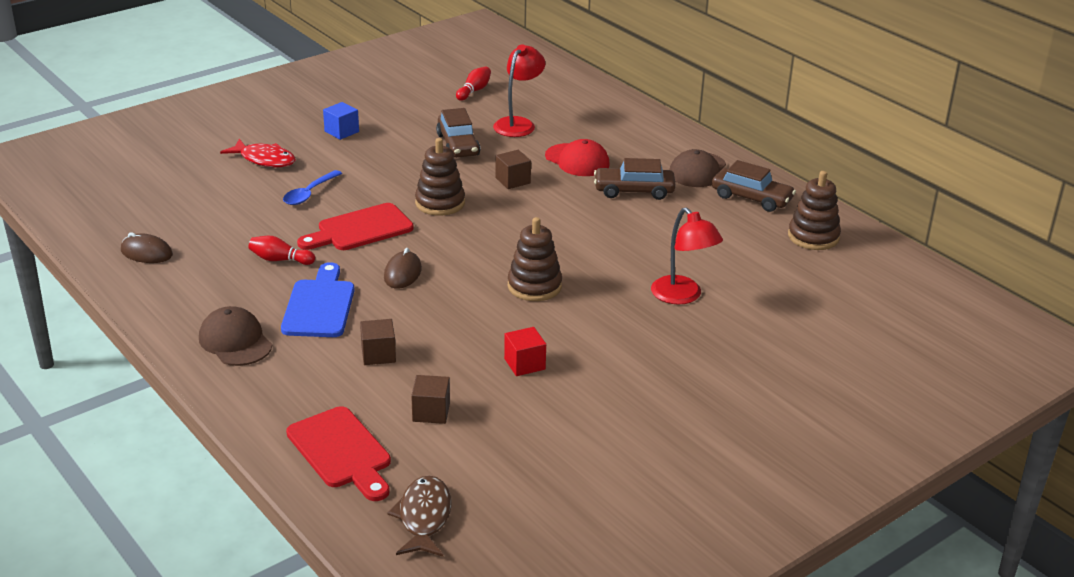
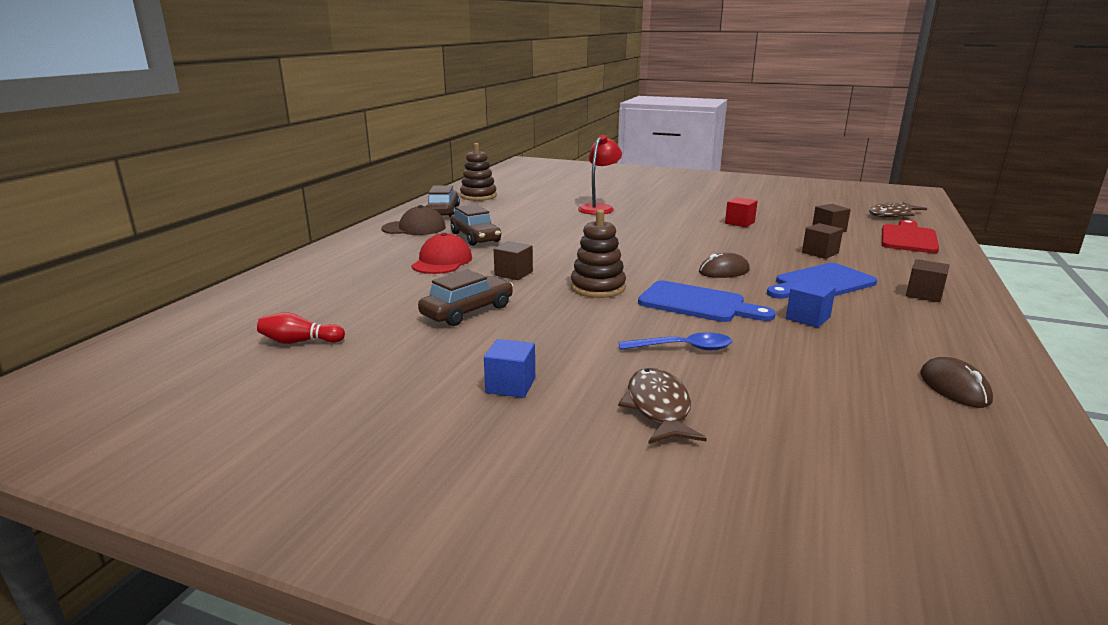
camera: 120 degrees left, 10 degrees down
brown cap [199,306,272,366] -> brown cube [906,259,950,302]
red fish [220,139,296,167] -> brown fish [618,368,707,444]
red bowling pin [249,236,315,265] -> blue cube [786,279,836,328]
red cutting board [297,203,414,250] -> blue cutting board [638,280,776,322]
red lamp [493,44,545,137] -> none
brown stacking toy [508,217,562,301] -> none

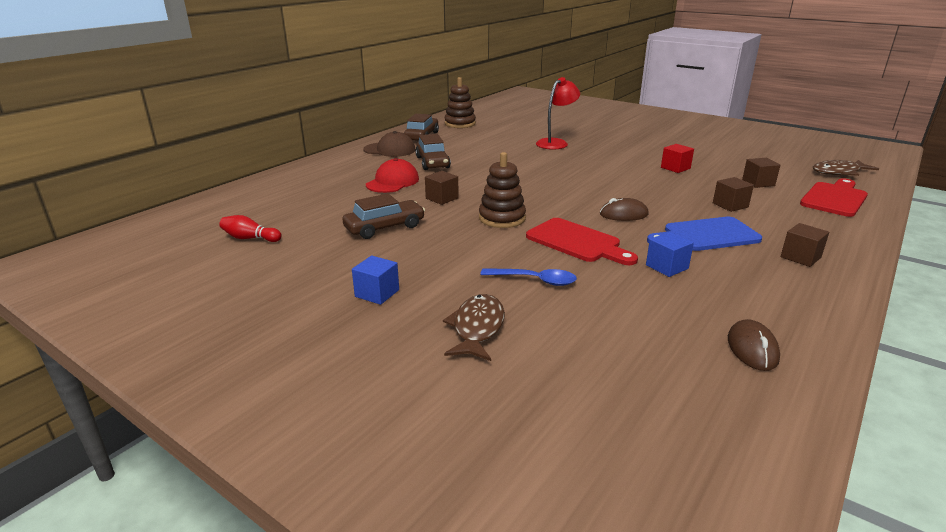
camera: 15 degrees right, 5 degrees up
blue cutting board [638,280,776,322] -> red cutting board [526,218,638,265]

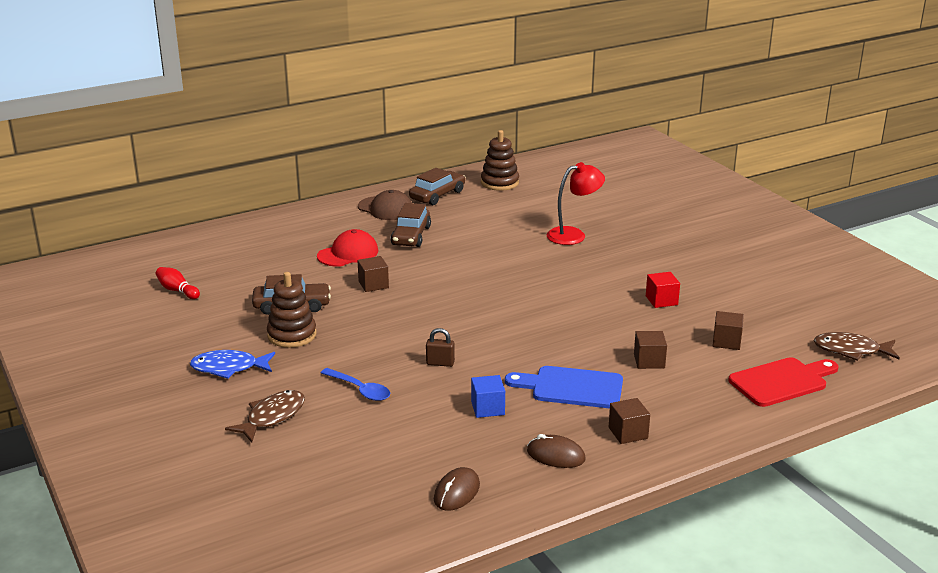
camera: 25 degrees right, 0 degrees up
blue cube [352,255,399,305] -> blue fish [190,350,275,379]
brown stacking toy [479,152,526,228] -> brown stacking toy moved to [267,272,316,348]
red cutting board [526,218,638,265] -> brown padlock [426,328,455,367]
brown mouse [600,198,649,221] -> brown mouse moved to [527,434,586,468]

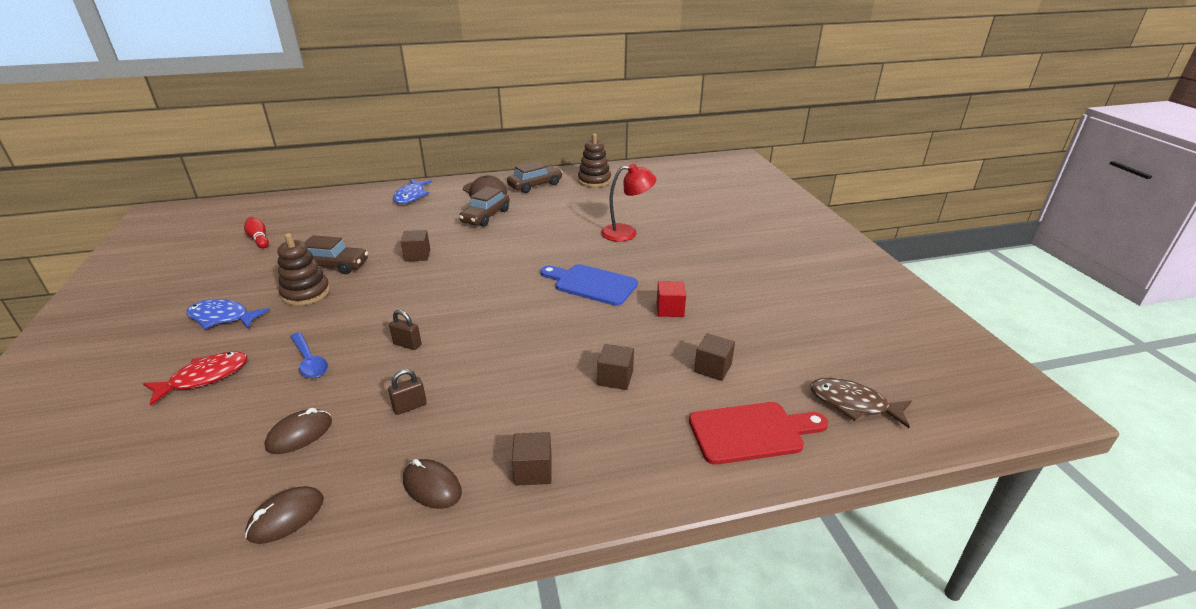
camera: 15 degrees right, 5 degrees up
brown fish [225,390,305,443] -> red fish [143,351,247,406]
red cap [317,229,378,267] -> none
blue cube [471,375,505,418] -> brown padlock [388,369,427,415]
blue cutting board [505,366,623,409] -> blue cutting board moved to [540,264,638,306]
none -> brown mouse [264,408,332,454]
none -> blue fish [393,179,432,204]

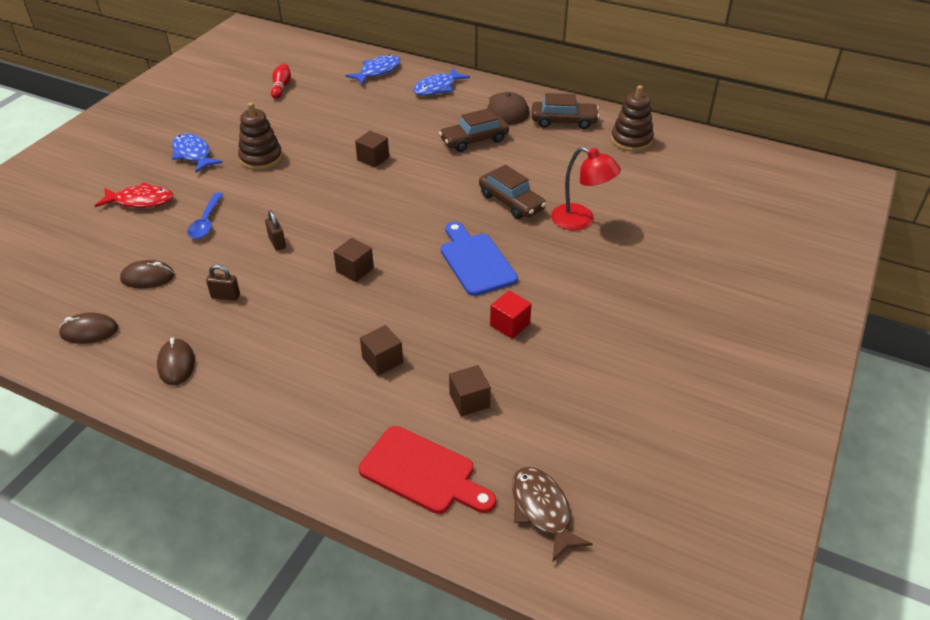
camera: 40 degrees right, 10 degrees up
brown car [304,235,368,274] -> brown car moved to [479,165,546,219]
brown cube [512,432,552,486] -> brown cube moved to [333,238,374,282]
none -> blue fish [345,55,401,85]

